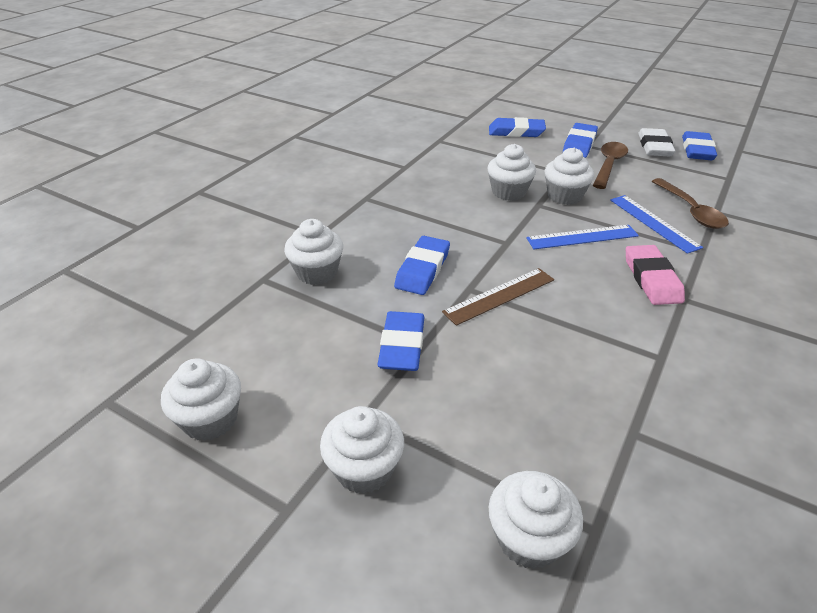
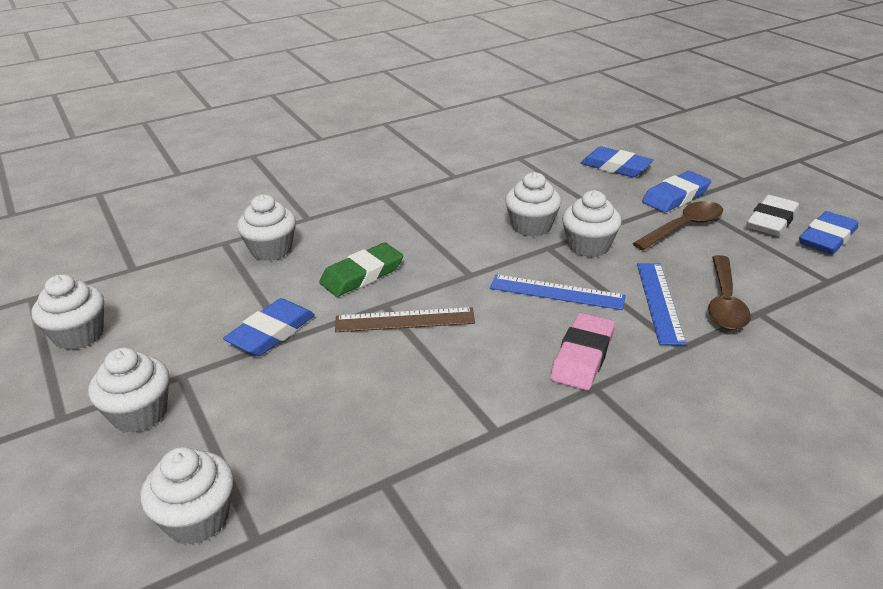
camera: 30 degrees right, 5 degrees down
blue eraser [394,236,450,295] -> green eraser [319,243,403,297]

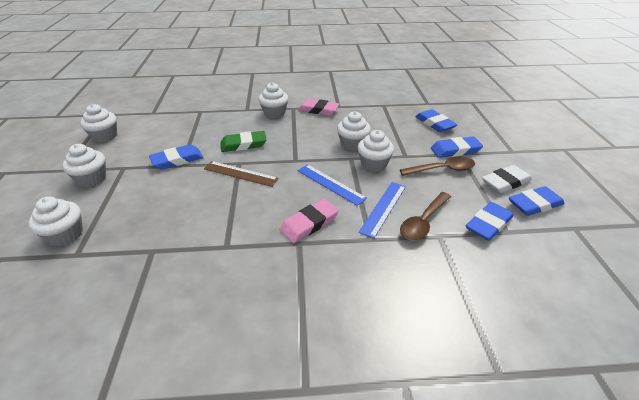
camera: 25 degrees right, 5 degrees up
white cupcake [237,195,296,261] -> white cupcake moved to [258,83,288,118]
none -> pink eraser [298,98,339,116]
none -> blue eraser [466,202,513,241]

